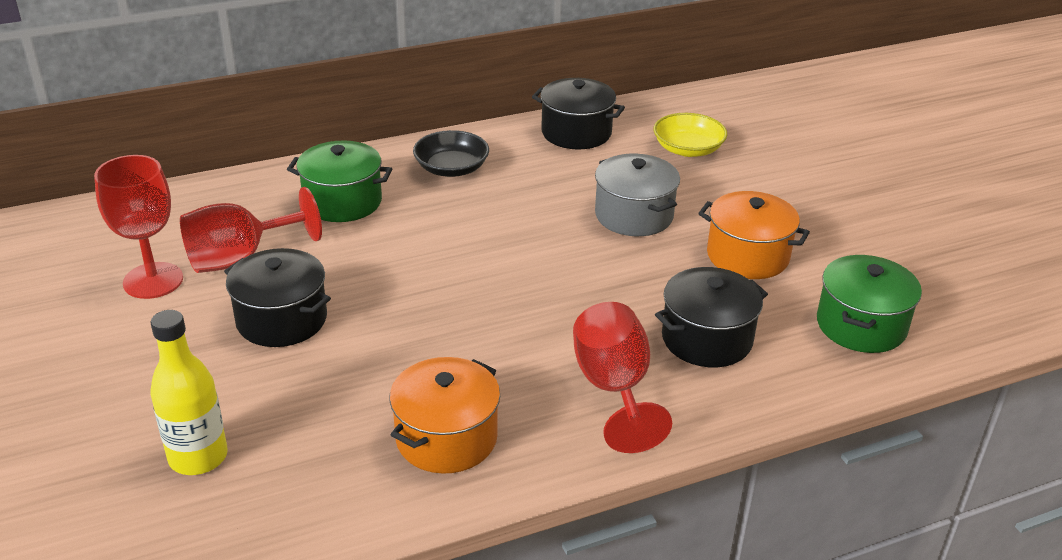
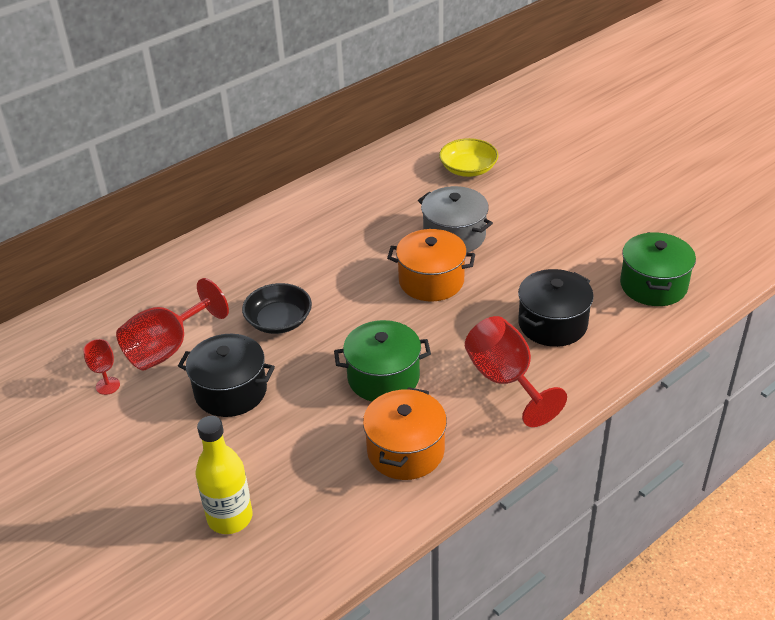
camera: 15 degrees left, 5 degrees up
red goblet [94,155,183,299] -> red goblet [83,339,120,395], size x0.50
green pot [287,140,392,222] -> green pot moved to [334,320,431,401]
black bowl [413,130,489,177] -> black bowl moved to [242,283,312,334]
black pot [532,78,625,149] -> none
orange pot [698,191,810,279] -> orange pot moved to [387,229,475,301]

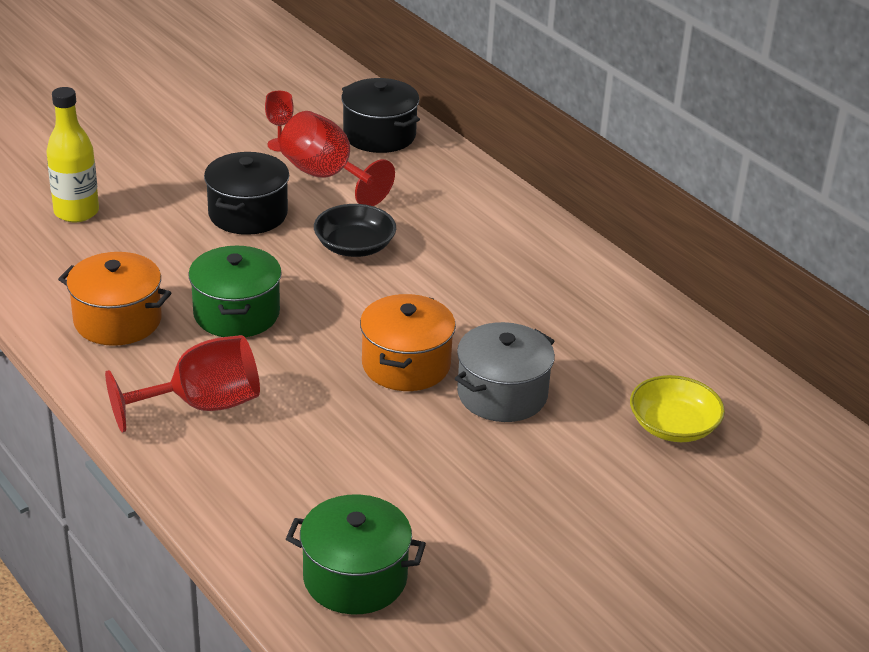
camera: 90 degrees right, 5 degrees down
black pot [518,269,594,347] -> black pot moved to [341,78,420,153]

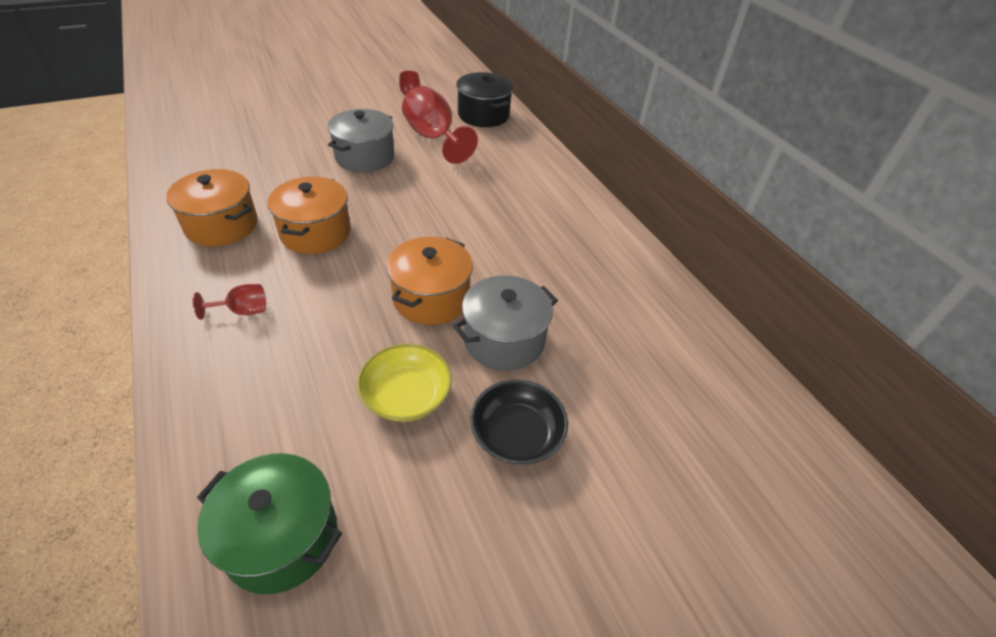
camera: 10 degrees right, 10 degrees up
yellow bottle [46,87,99,222] -> none
red goblet [105,335,260,433] -> red goblet [193,284,266,320], size x0.50
green pot [188,246,282,337] -> orange pot [268,177,351,254]
black pot [204,152,289,235] -> grey pot [327,109,394,172]
black bowl [314,204,396,257] -> black bowl moved to [470,380,568,465]
yellow bowl [630,375,725,442] -> yellow bowl moved to [357,344,452,422]

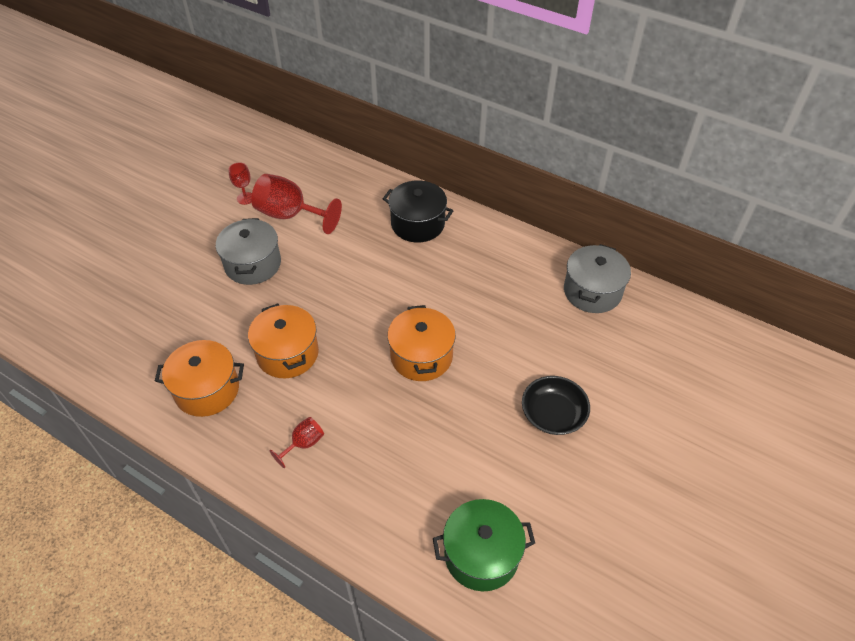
camera: 30 degrees left, 5 degrees up
yellow bowl [357,344,452,422] -> none
grey pot [453,275,558,371] -> grey pot moved to [564,244,631,313]
black pot [456,72,513,127] -> black pot moved to [383,180,454,243]

